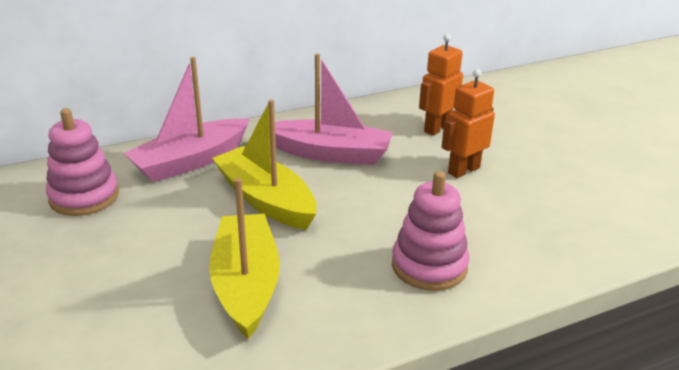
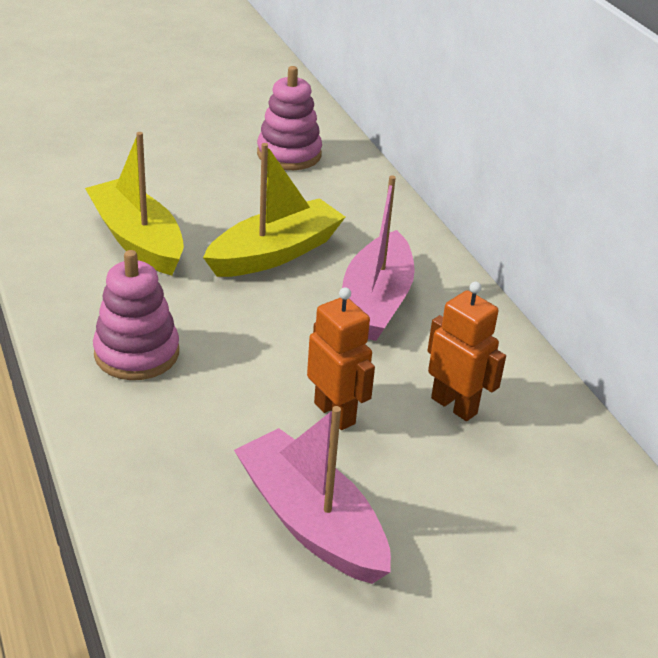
camera: 90 degrees right, 5 degrees up
pink boat [124,57,249,182] -> pink boat moved to [234,406,391,584]
yellow boat [209,178,280,339] -> yellow boat turned 120 degrees counterclockwise [85,132,184,275]

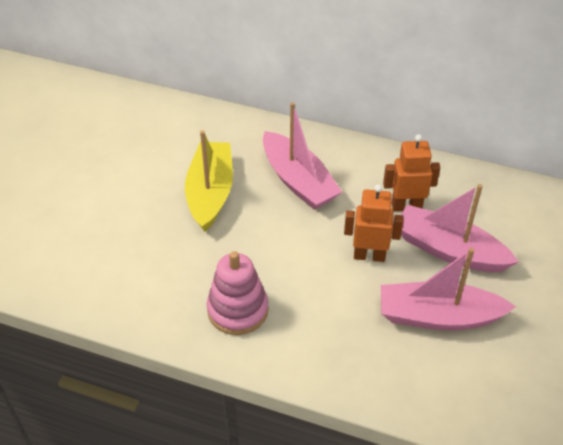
camera: 45 degrees left, 10 degrees up
yellow boat [85,132,184,275] -> none
pink stacking toy [257,66,322,170] -> none
none -> pink boat [401,184,518,272]

